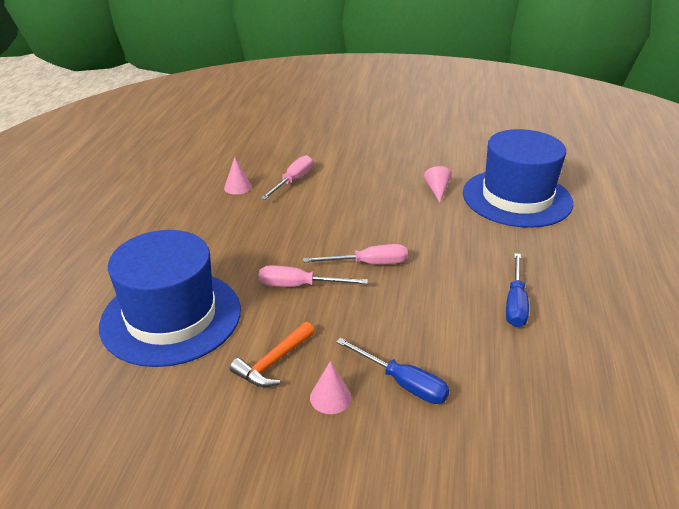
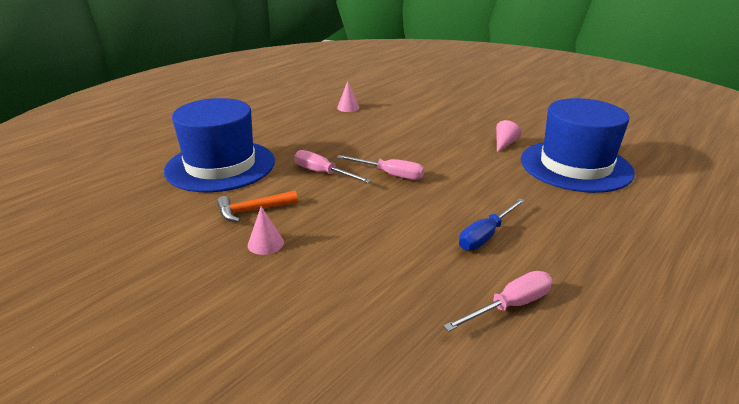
camera: 30 degrees right, 5 degrees down
pink screwdriver [261,155,313,200] -> pink screwdriver moved to [443,271,552,331]
blue screwdriver [336,338,450,404] -> none

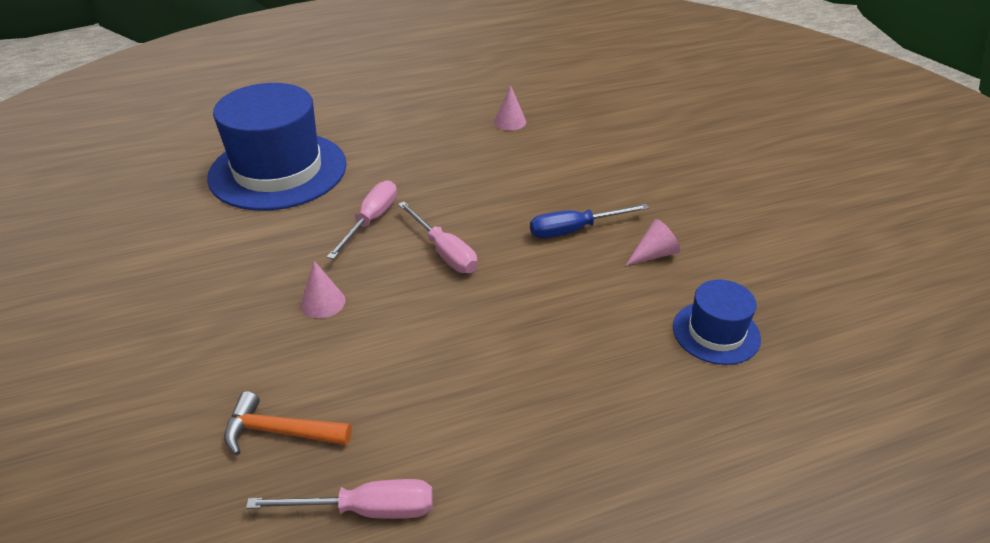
camera: 30 degrees right, 10 degrees up
orange hammer [217,191,298,222] -> orange hammer moved to [224,391,352,455]
pink cone [248,206,284,255] -> pink cone moved to [301,261,345,318]
pink screwdriver [294,150,372,183] -> pink screwdriver turned 45 degrees clockwise [327,181,397,259]
blue screwdriver [459,198,525,251] -> blue screwdriver moved to [530,204,649,238]
blue hat [521,98,635,193] -> blue hat [673,280,761,365], size x0.49

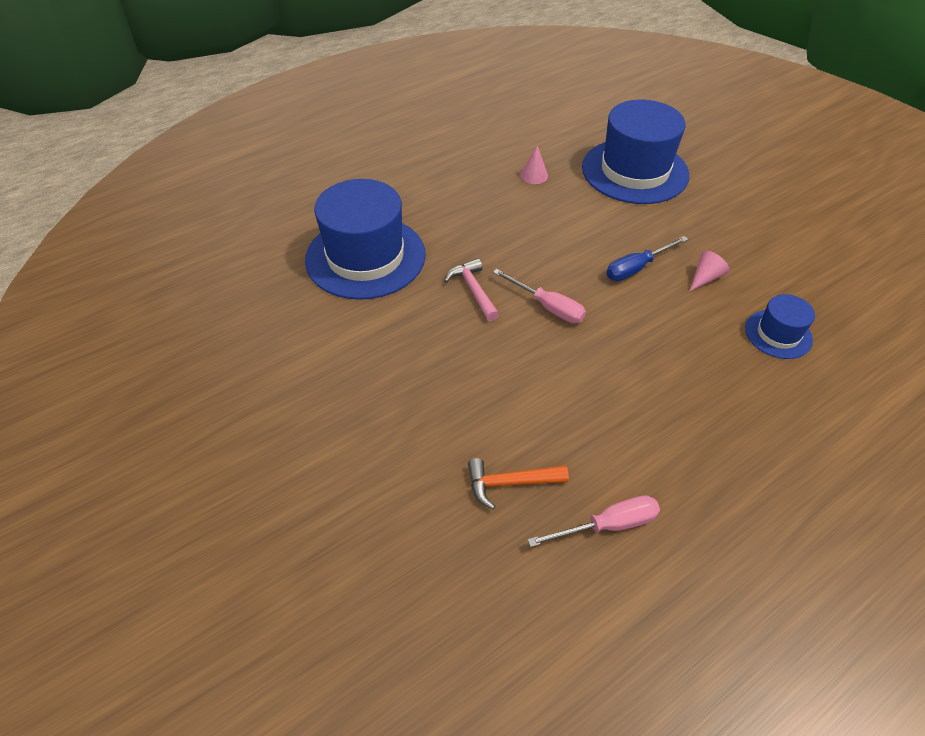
camera: 15 degrees left, 10 degrees up
pink cone [301,261,345,318] -> none
pink screwdriver [327,181,397,259] -> pink hammer [444,258,499,321]
none -> blue hat [582,100,689,204]

